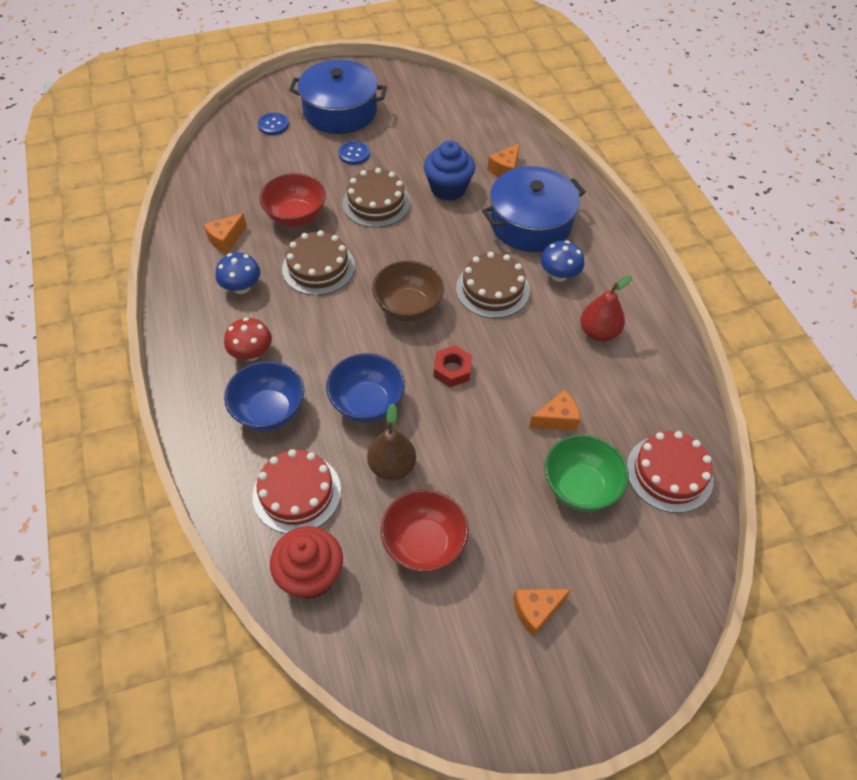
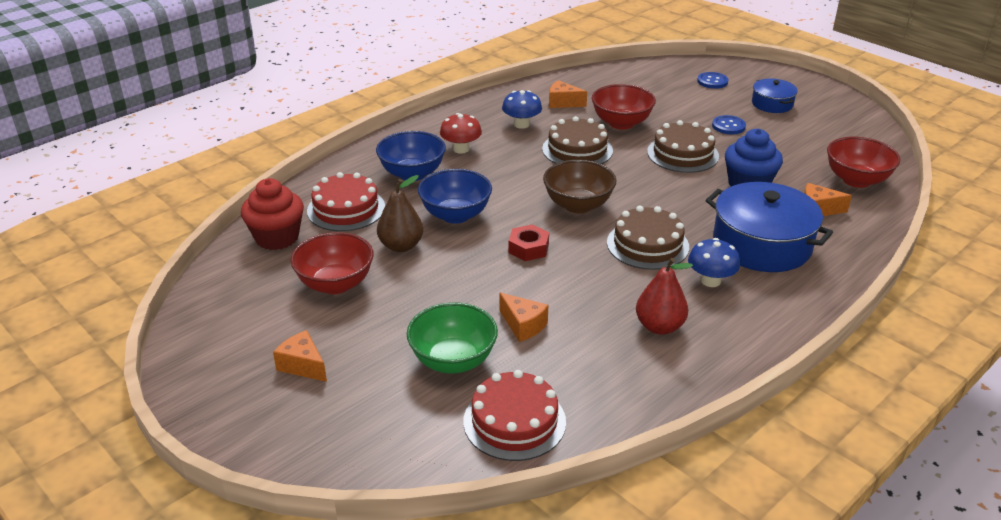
camera: 65 degrees right, 20 degrees down
blue pot [289,60,387,134] -> blue pot [752,79,798,113], size x0.53
none -> red bowl [827,137,901,188]

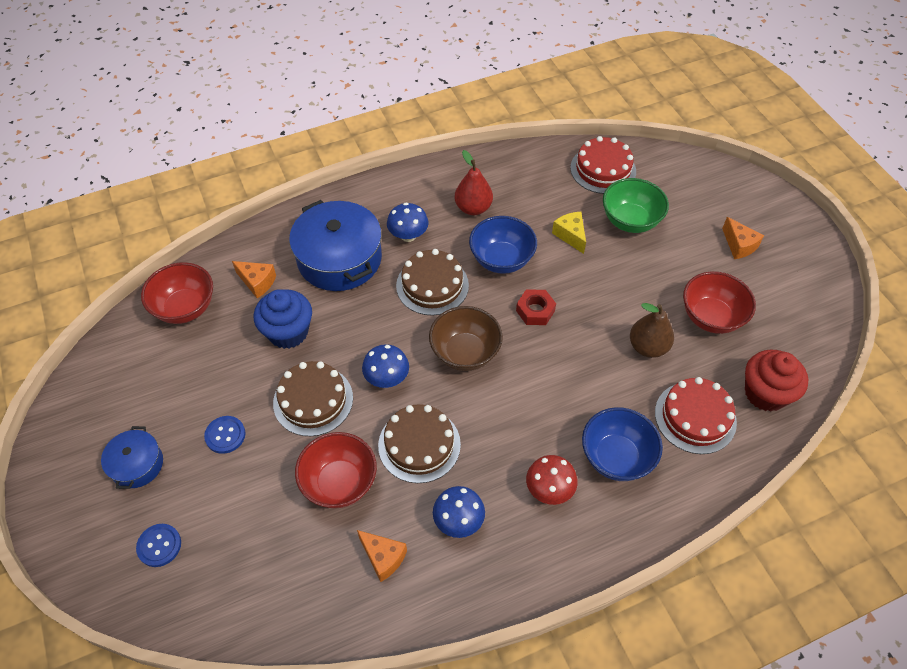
camera: 160 degrees left, 20 degrees up
blue bowl [418,169,492,224] -> blue bowl moved to [469,216,537,274]
orange cheese [499,293,548,342] -> yellow cheese [552,212,586,254]
none -> blue mushroom [362,344,409,388]

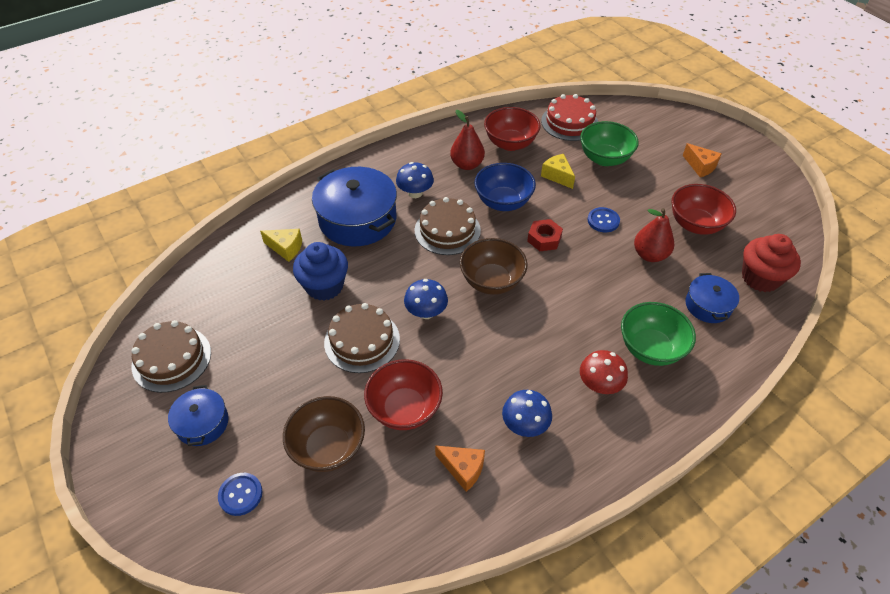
camera: 10 degrees left, 5 degrees down
red bowl [141,262,213,324] -> red bowl moved to [484,107,541,151]
blue button [204,416,245,454] -> blue button moved to [587,207,620,232]
orange cheese [232,261,276,299] -> yellow cheese [260,229,302,262]
brown cake [378,404,461,483] -> brown cake moved to [131,320,211,393]
blue bowl [582,407,663,481] -> green bowl [621,302,696,366]
brown pear [630,303,674,358] -> red pear [634,208,674,262]
red cake [655,377,737,454] -> blue pot [685,273,739,323]
none -> brown bowl [283,396,365,472]

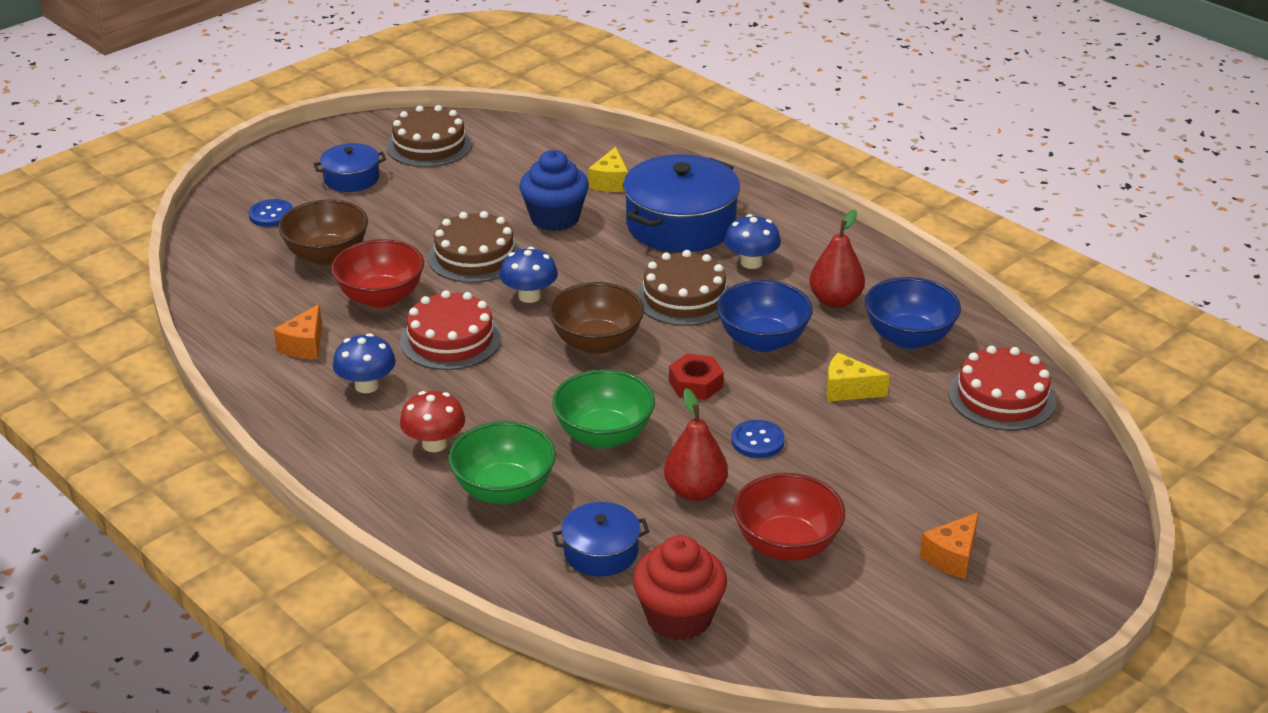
camera: 80 degrees right, 15 degrees down
red bowl [484,107,541,151] -> blue bowl [865,277,961,349]
yellow cheese [541,154,575,189] -> yellow cheese turned 120 degrees counterclockwise [827,353,890,402]
green bowl [580,121,639,166] -> green bowl moved to [552,369,655,448]
none -> red cake [400,290,502,370]

